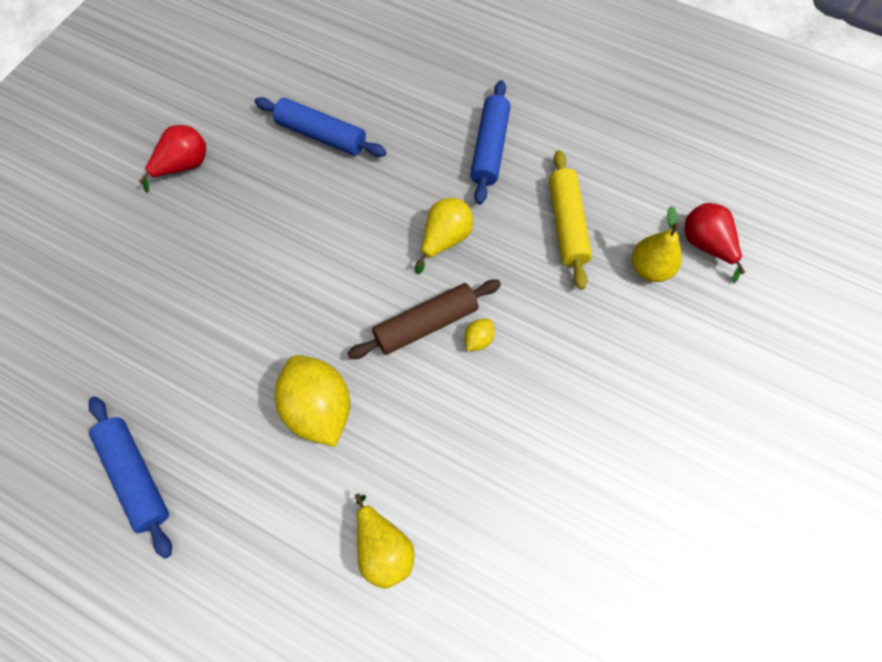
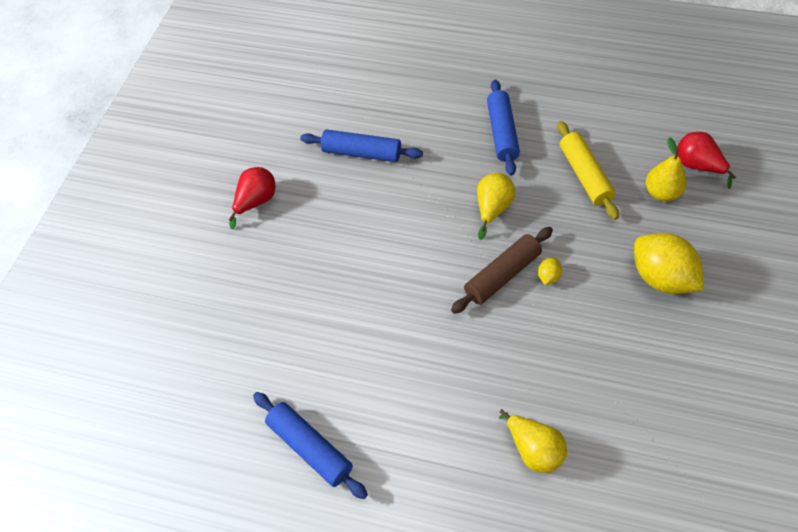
camera: 10 degrees left, 10 degrees down
yellow lemon [275,355,350,447] -> yellow lemon moved to [634,233,704,294]

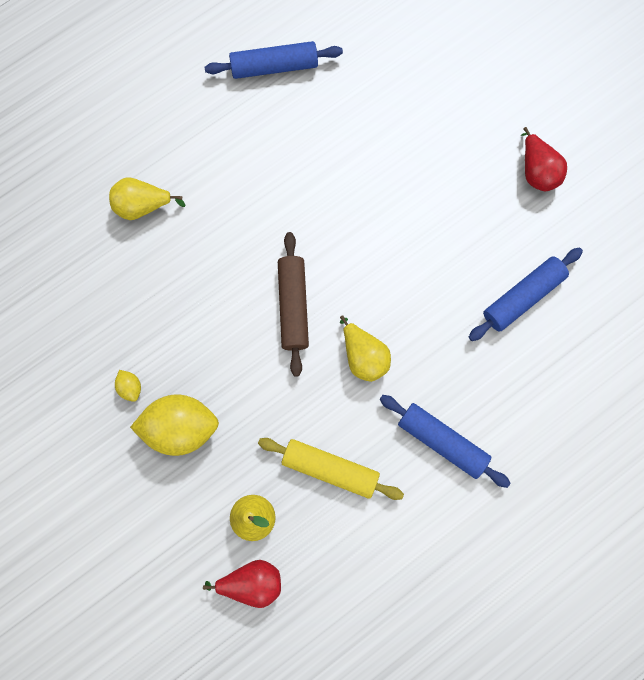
camera: 125 degrees right, 20 degrees up
yellow lemon [538,257,562,285] -> yellow lemon moved to [115,370,141,402]

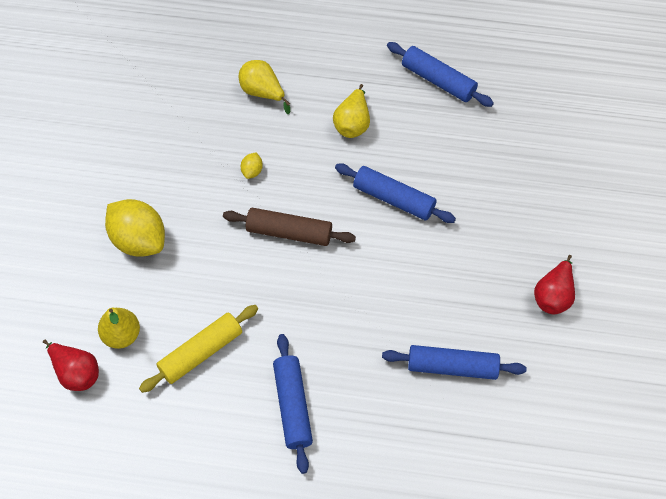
camera: 45 degrees right, 15 degrees down
yellow lemon [115,370,141,402] -> yellow lemon moved to [241,152,263,179]
yellow rolling pin [258,438,404,500] -> yellow rolling pin turned 75 degrees clockwise [139,305,258,393]
brown rolling pin [278,232,309,377] -> brown rolling pin turned 60 degrees clockwise [223,208,356,246]
yellow pear [340,315,391,382] -> yellow pear moved to [333,84,370,138]
none -> blue rolling pin [335,163,456,223]

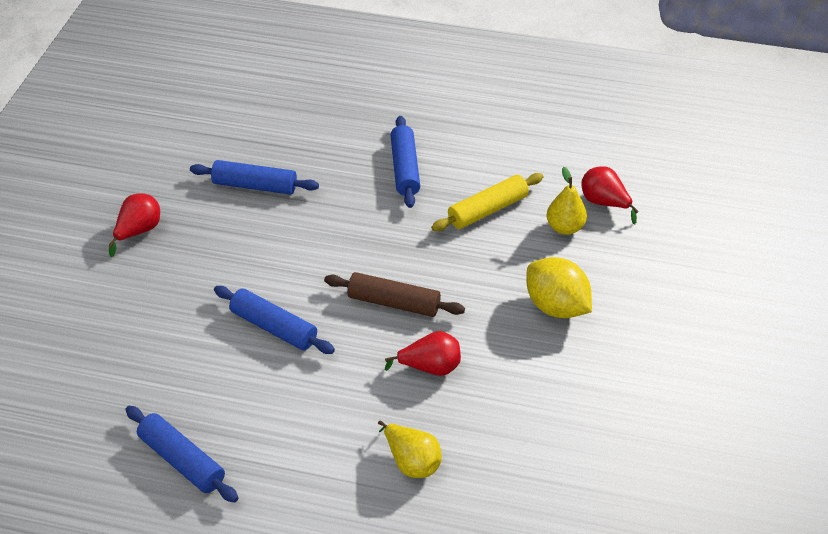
camera: 175 degrees left, 15 degrees down
yellow lemon [241,152,263,179] -> red pear [385,331,461,376]
yellow pear [333,84,370,138] -> none

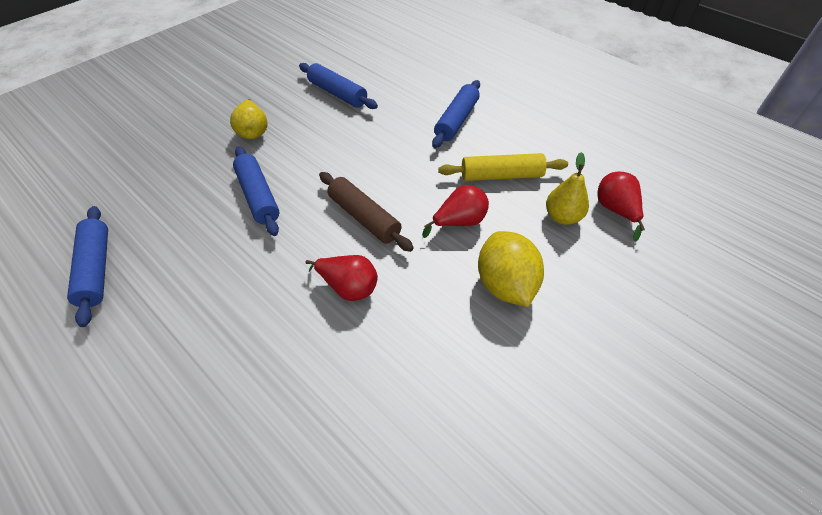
camera: 30 degrees right, 5 degrees up
red pear [108,194,160,257] -> red pear moved to [422,185,489,238]
yellow pear [378,421,442,478] -> yellow pear moved to [230,99,268,139]

